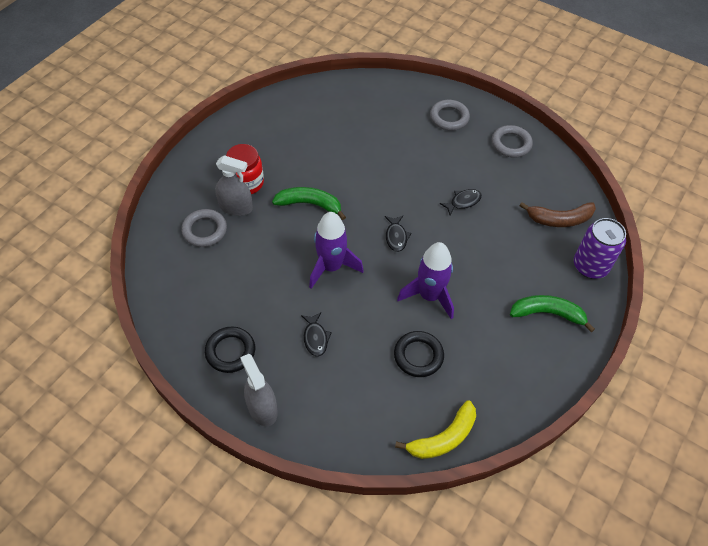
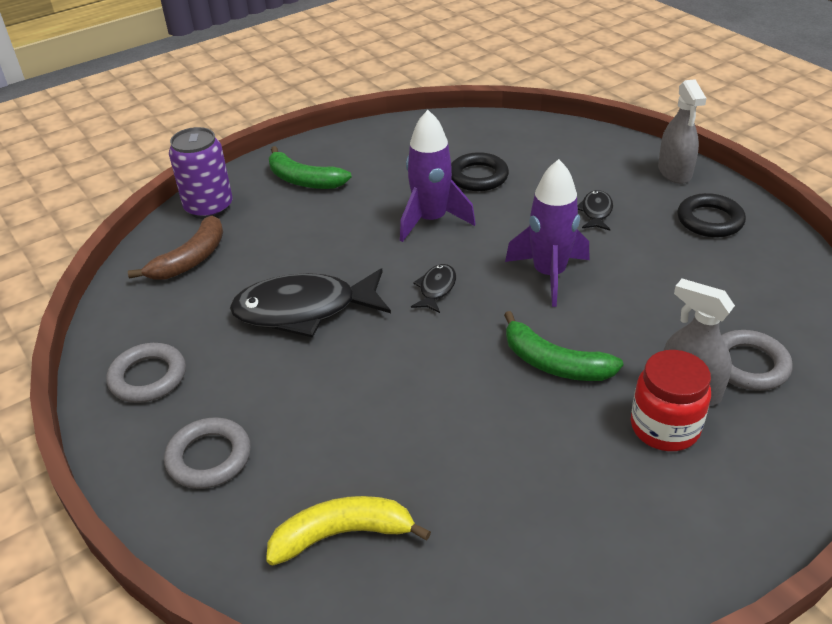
camera: 155 degrees left, 15 degrees down
yellow banana [395,400,476,459] -> yellow banana moved to [266,496,431,566]
black fish [440,189,482,215] -> black fish [230,268,391,338], size x2.17
brown banana [520,202,596,227] -> brown banana turned 105 degrees clockwise [128,216,223,280]

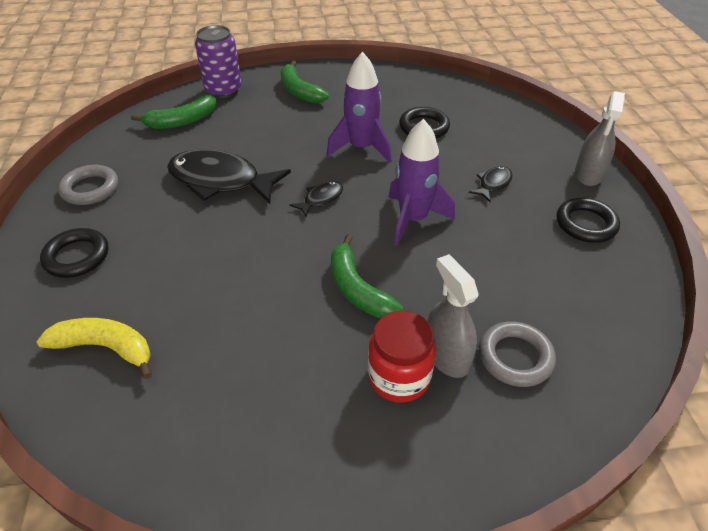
camera: 25 degrees right, 5 degrees up
brown banana [128,216,223,280] -> green banana [131,94,217,129]
grey ring [164,417,251,489] -> black ring [40,228,108,278]

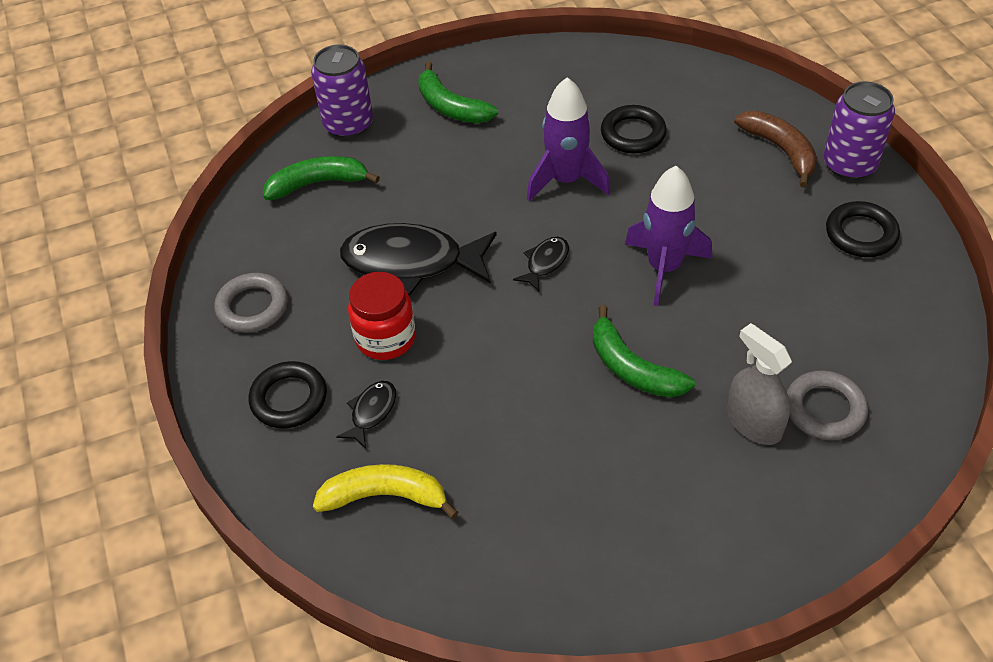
camera: 10 degrees left, 5 degrees up
green banana [131,94,217,129] -> green banana turned 150 degrees counterclockwise [263,156,380,200]
red jar [368,311,436,403] -> red jar moved to [348,272,416,360]
black fish [469,166,513,202] -> black fish moved to [336,381,396,449]
grey spray bottle [575,91,625,186] -> purple can [824,81,895,180]
none -> brown banana [734,111,817,188]

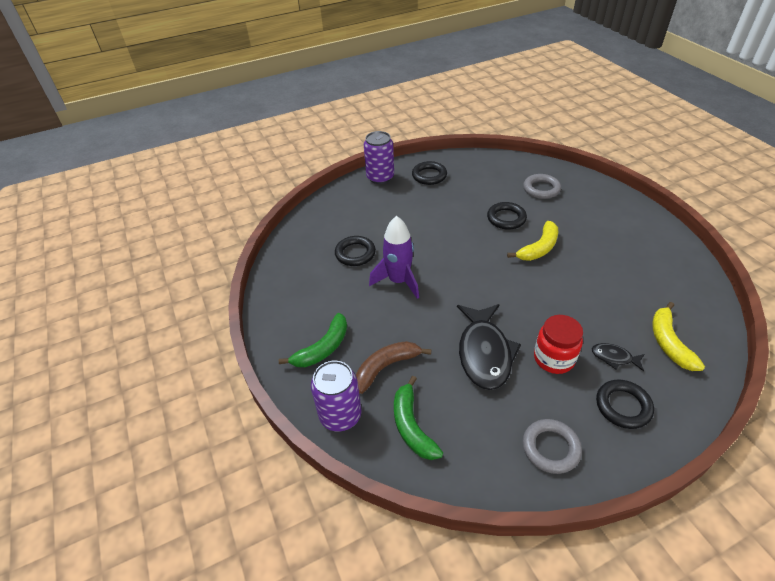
camera: 95 degrees left, 5 degrees down
black fish [513,237,569,291] -> none
green banana [593,305,695,398] -> yellow banana [507,221,558,261]
purple rocket [625,166,712,306] -> none
grey spray bottle [727,323,792,445] -> none
brown banana [734,111,817,188] -> brown banana moved to [356,341,431,394]
none -> black ring [487,202,527,230]

